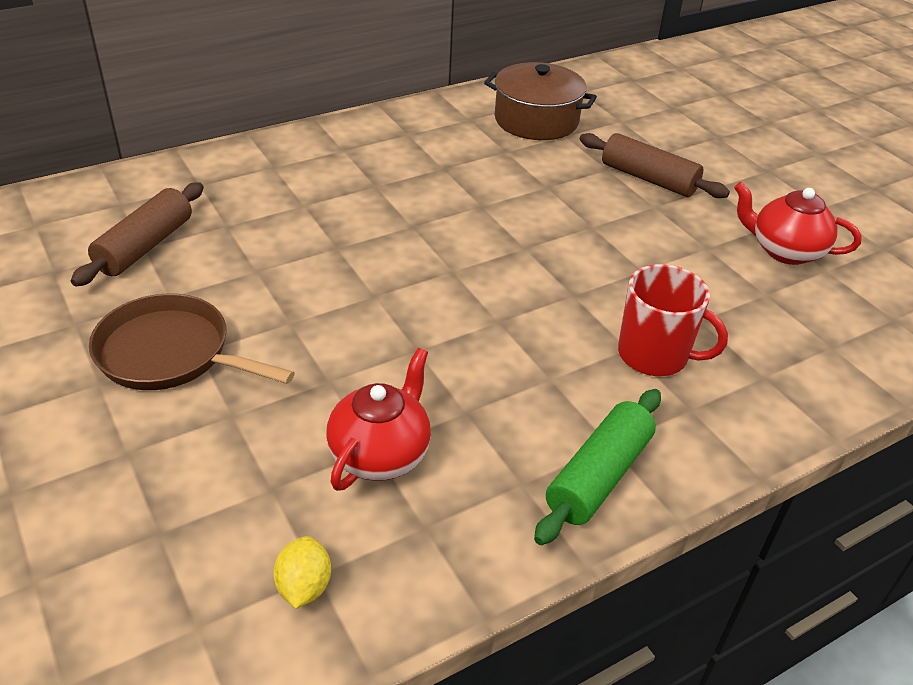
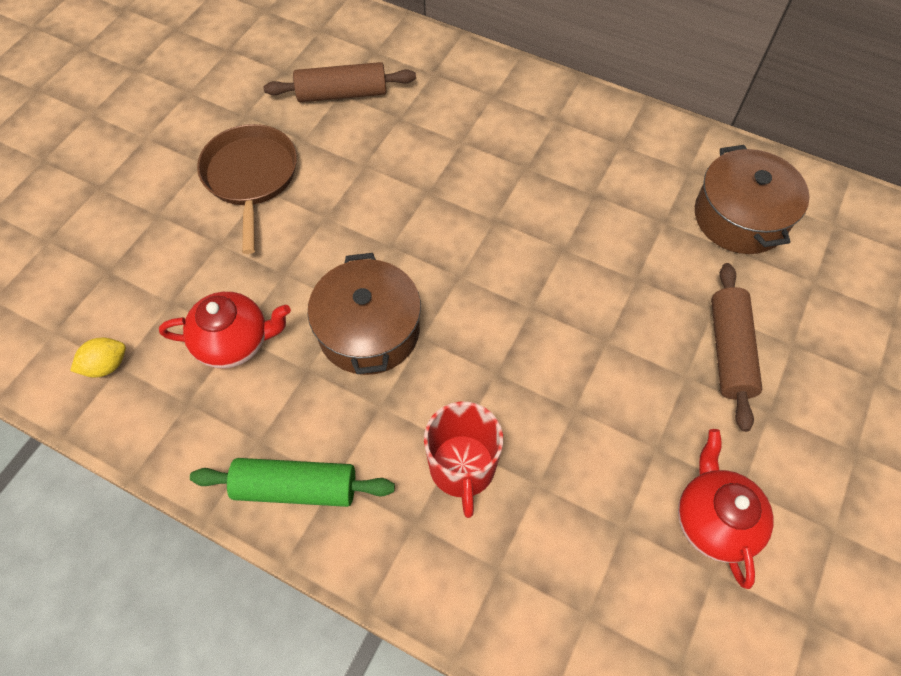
camera: 60 degrees right, 20 degrees up
none -> brown pot [308,253,421,375]

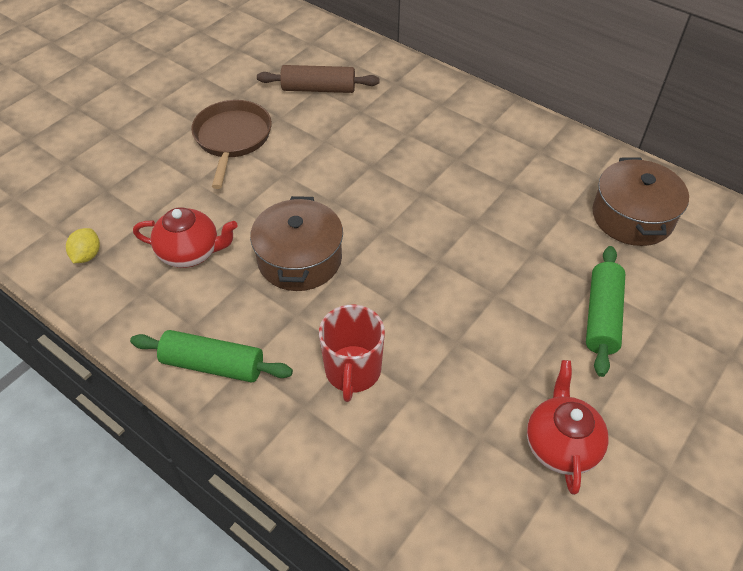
camera: 10 degrees right, 10 degrees down
yellow lemon [70,338,126,378] -> yellow lemon turned 60 degrees counterclockwise [66,228,100,263]
brown rolling pin [711,263,763,432] -> green rolling pin [586,246,625,377]

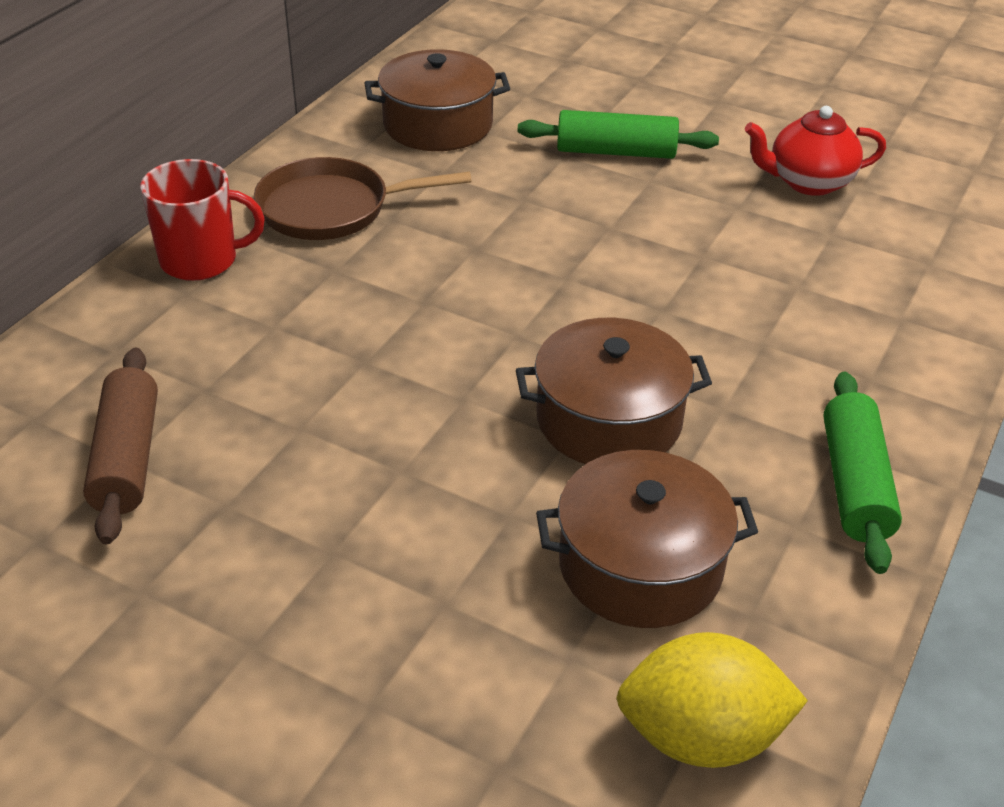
camera: 100 degrees left, 10 degrees down
yellow lemon [66,228,100,263] -> yellow lemon [616,632,808,768], size x1.89
red teapot [133,207,238,268] -> brown pot [536,450,758,628]
brown pan [191,100,272,189] -> brown pan moved to [254,157,472,240]
red mug [319,305,385,402] -> red mug moved to [140,159,265,281]

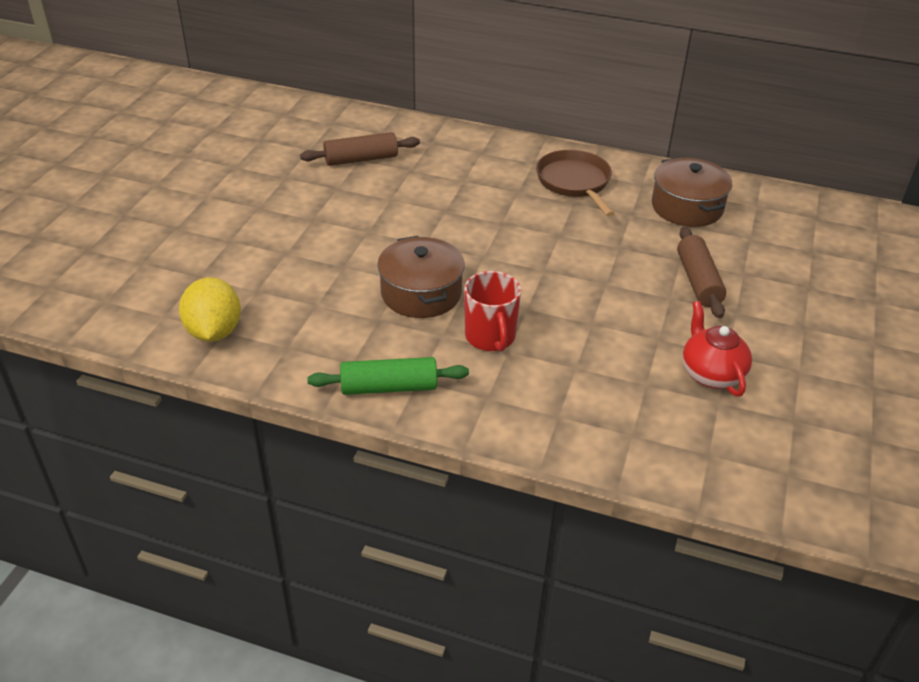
camera: 80 degrees right, 0 degrees up
red mug [140,159,265,281] -> red mug moved to [464,271,521,352]
green rolling pin [518,110,719,159] -> brown rolling pin [677,227,727,318]
brown pot [536,450,758,628] -> none

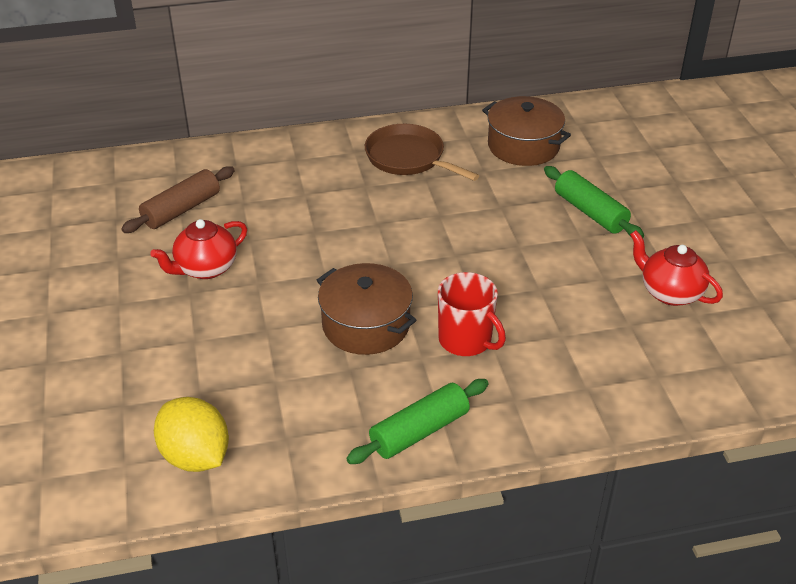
camera: 30 degrees left, 0 degrees up
brown rolling pin [677,227,727,318] -> green rolling pin [544,166,644,238]
none -> red teapot [150,219,247,279]

